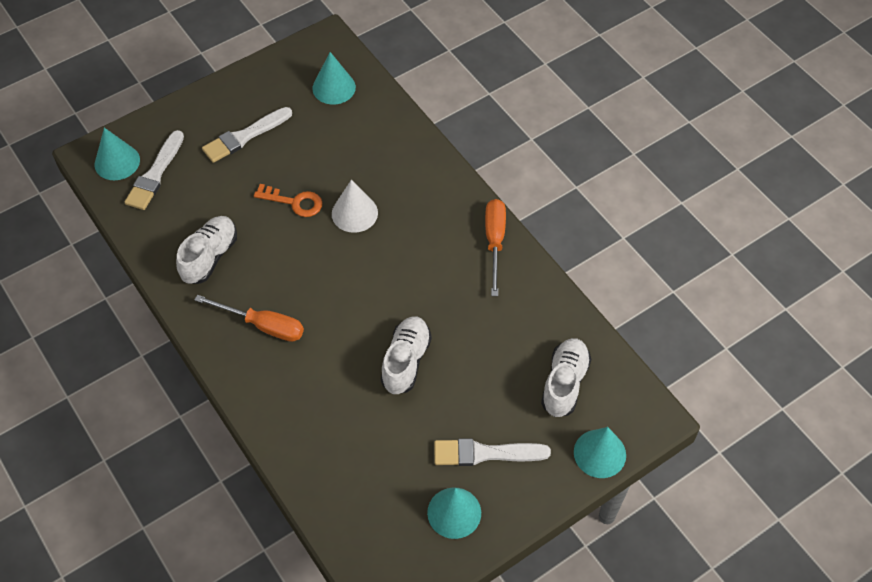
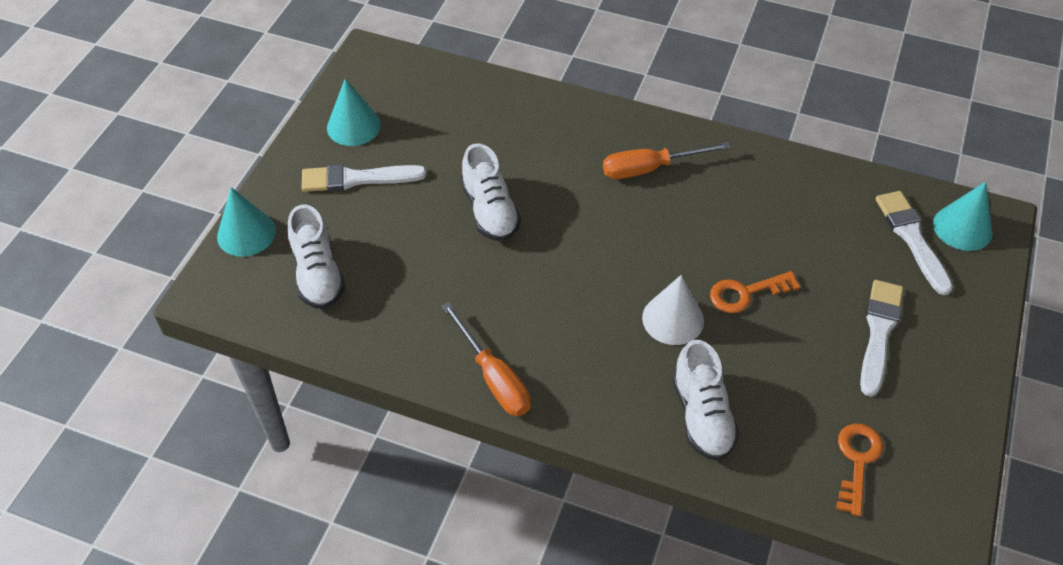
camera: 145 degrees right, 5 degrees down
white shoe [176,216,237,284] -> white shoe moved to [672,340,739,461]
turquoise cone [312,52,356,104] -> orange key [836,424,883,516]
white brush [434,438,551,466] -> white brush turned 150 degrees counterclockwise [302,164,427,192]

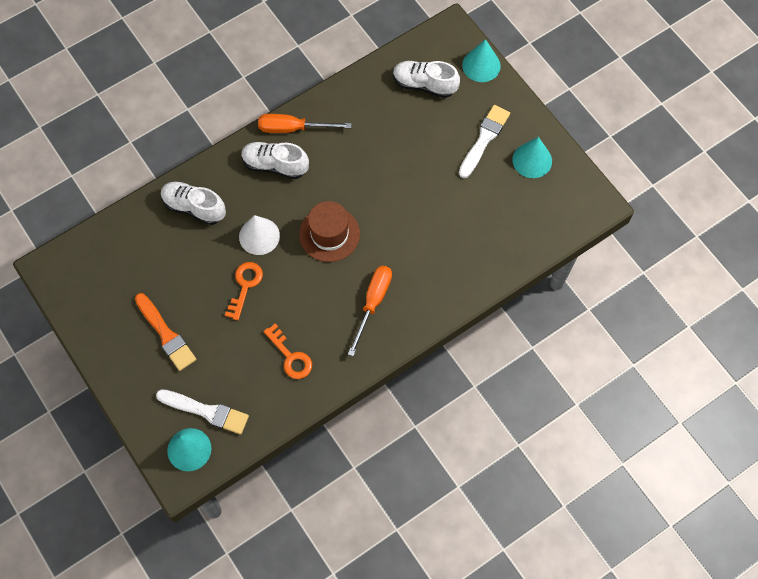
camera: 125 degrees right, 15 degrees up
white shoe [461,143,521,241] -> white shoe moved to [241,142,309,179]
orange key [836,424,883,516] -> orange key moved to [263,323,312,379]
white brush [860,280,903,397] -> orange brush [135,293,196,371]
none -> brown hat [299,201,360,262]

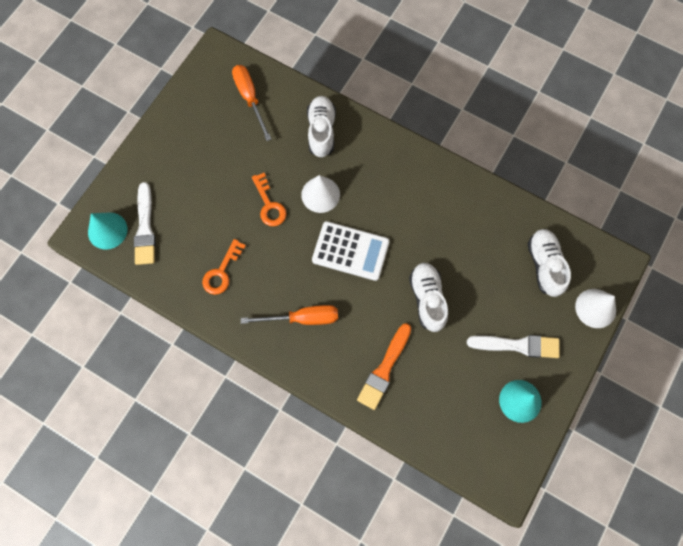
camera: 65 degrees right, 5 degrees up
orange brush [135,293,196,371] -> orange brush moved to [357,323,411,410]
orange key [225,262,263,320] -> orange key turned 75 degrees clockwise [252,173,287,226]
white shoe [241,142,309,179] -> white shoe moved to [409,262,448,332]
orange screwdriver [258,114,352,133] -> orange screwdriver moved to [232,65,271,141]
brown hat [299,201,360,262] -> white calculator [312,221,390,281]
turquoise cone [462,39,501,82] -> white cone [575,289,616,328]

